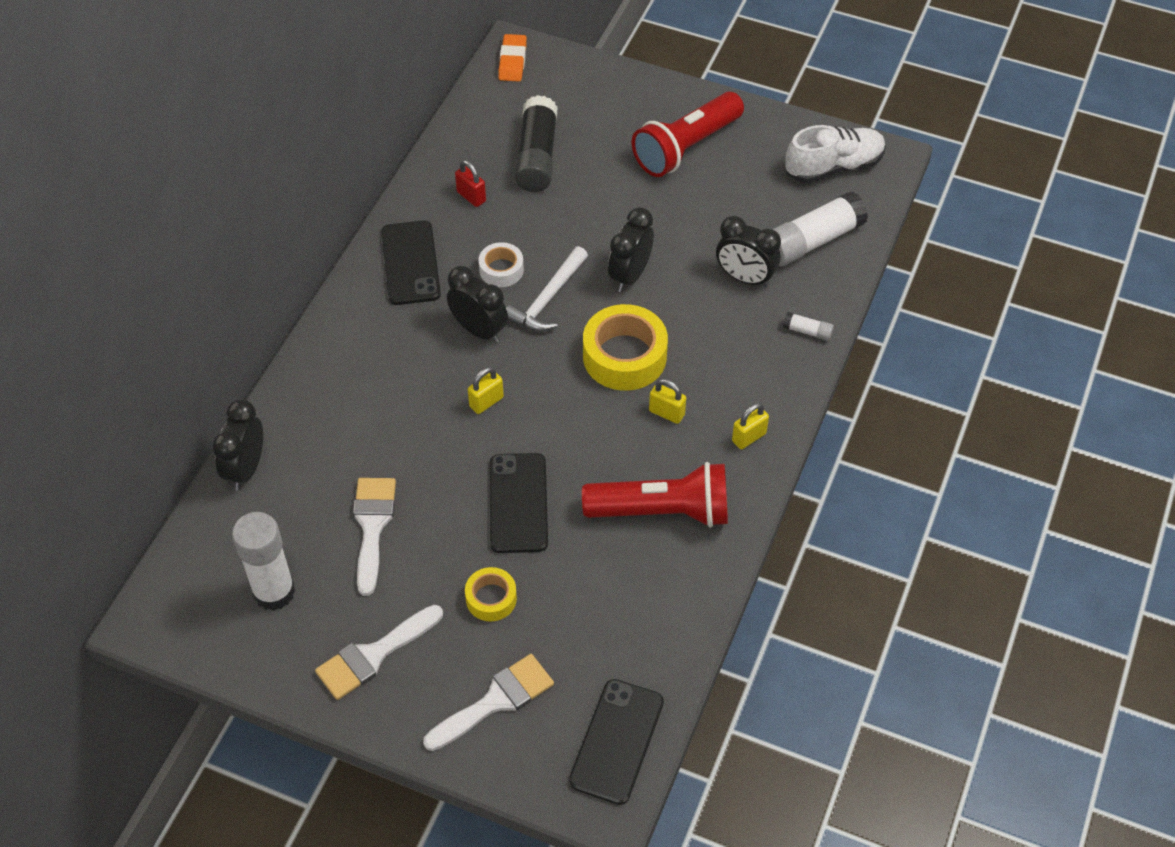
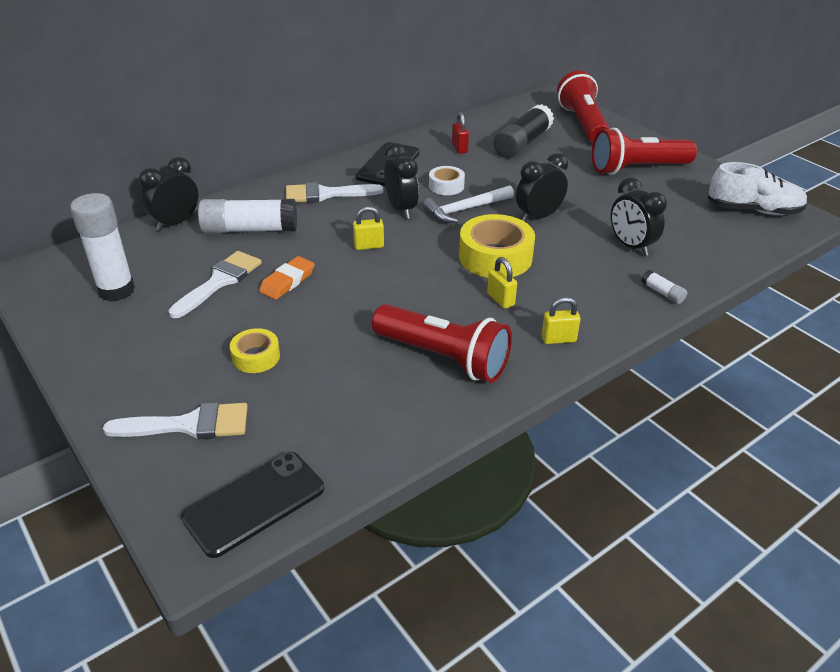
camera: 30 degrees right, 15 degrees down
white brush [315,605,443,700] -> white brush moved to [286,182,383,203]
black phone [490,453,548,553] -> none
orange eraser [498,34,527,81] -> orange eraser moved to [259,256,315,300]
white glue stick [773,191,868,266] -> white glue stick moved to [198,199,297,233]
none -> red flashlight [557,70,610,143]

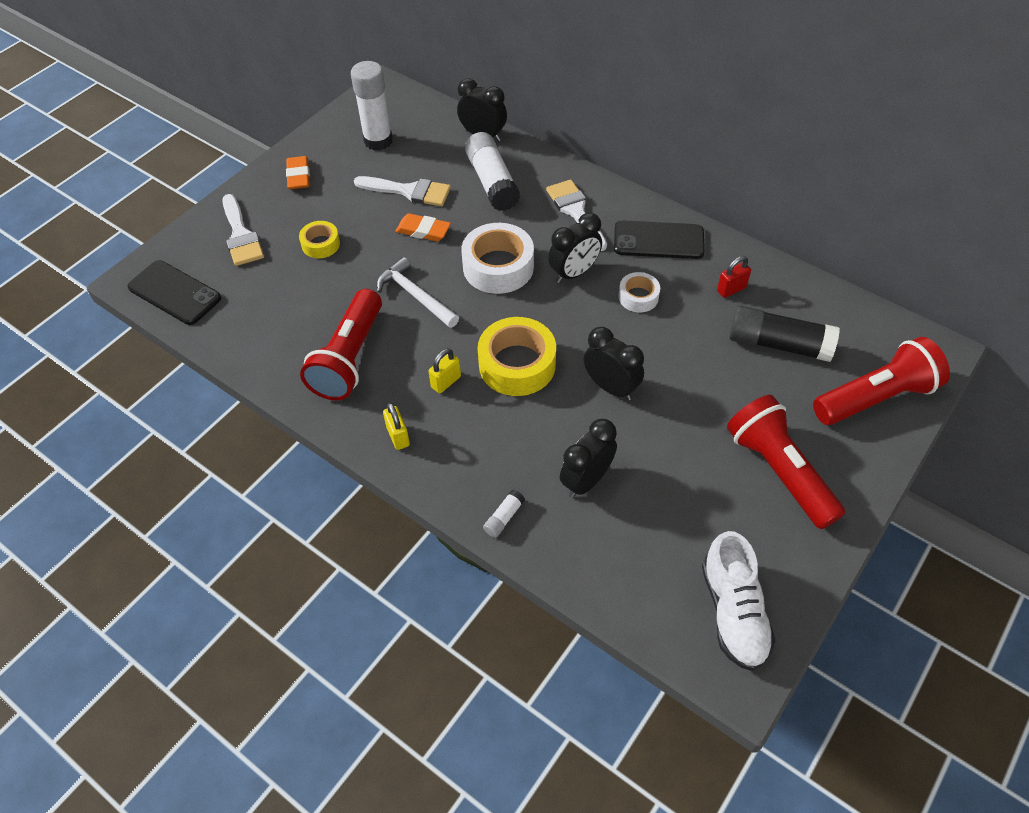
camera: 75 degrees right, 15 degrees up
yellow padlock [353,206,384,250] -> white tape [461,223,534,294]
white hammer [423,185,514,223] -> white hammer moved to [377,257,459,328]
none -> orange eraser [286,156,310,189]

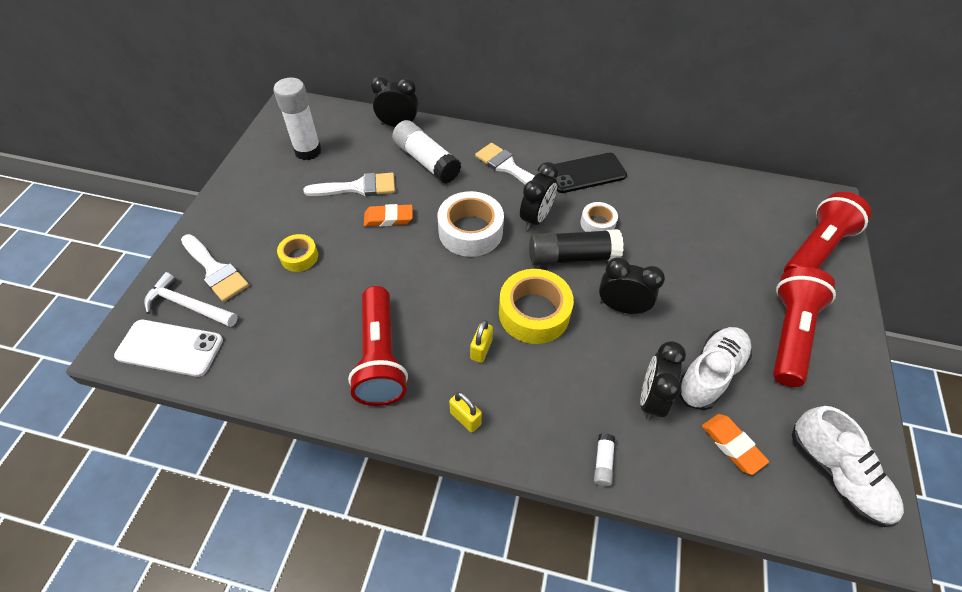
camera: 25 degrees left, 0 degrees up
black phone [128,260,221,325] -> white phone [114,320,223,377]
orange eraser [286,156,310,189] -> orange eraser moved to [702,414,769,475]
white hammer [377,257,459,328] -> white hammer moved to [144,272,238,327]
red padlock [717,256,751,298] -> none
red flashlight [727,395,846,529] -> red flashlight turned 75 degrees clockwise [773,267,836,387]
black glue stick [729,305,840,362] -> black glue stick moved to [529,229,624,266]
none -> white shoe [679,327,752,410]

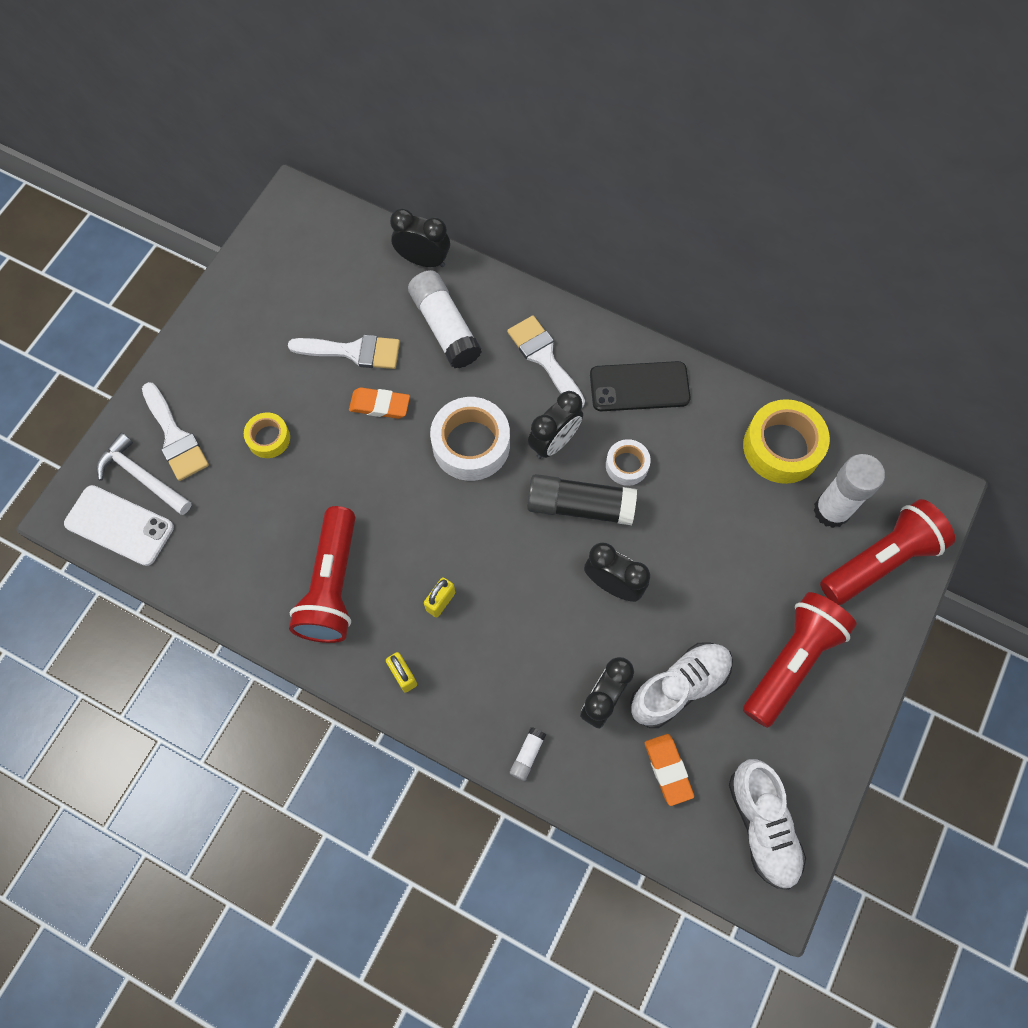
camera: 15 degrees right, 15 degrees up
white glue stick [274,78,322,160] -> white glue stick moved to [813,454,885,528]
yellow tape [499,269,574,344] -> yellow tape moved to [743,399,830,484]

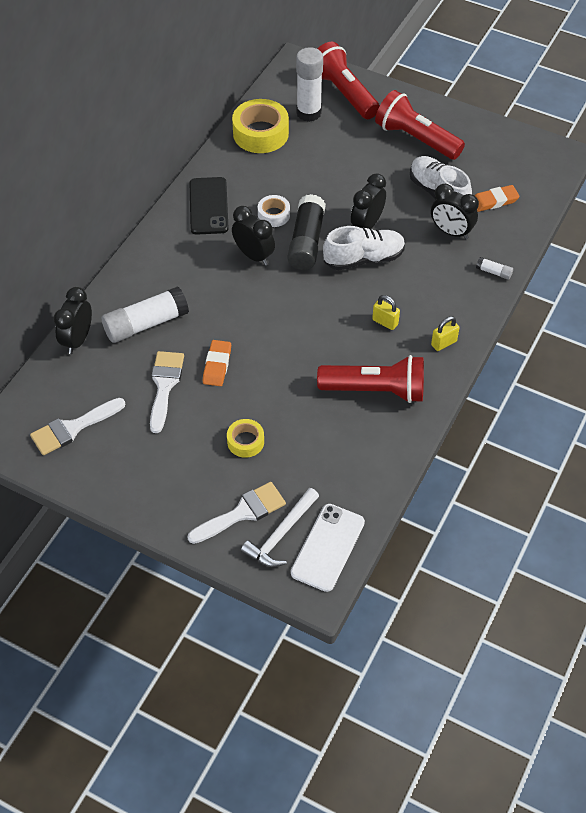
camera: 90 degrees left, 15 degrees down
white tape [430,397,510,481] -> none
white brush [507,316,585,408] -> white brush moved to [30,398,125,455]
white shoe [729,759,806,890] -> white shoe moved to [323,226,405,270]

